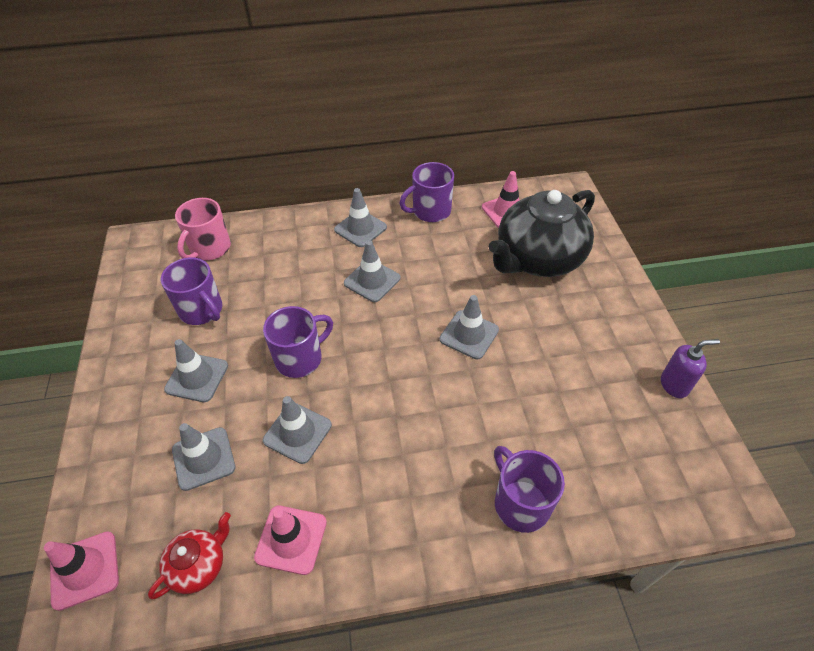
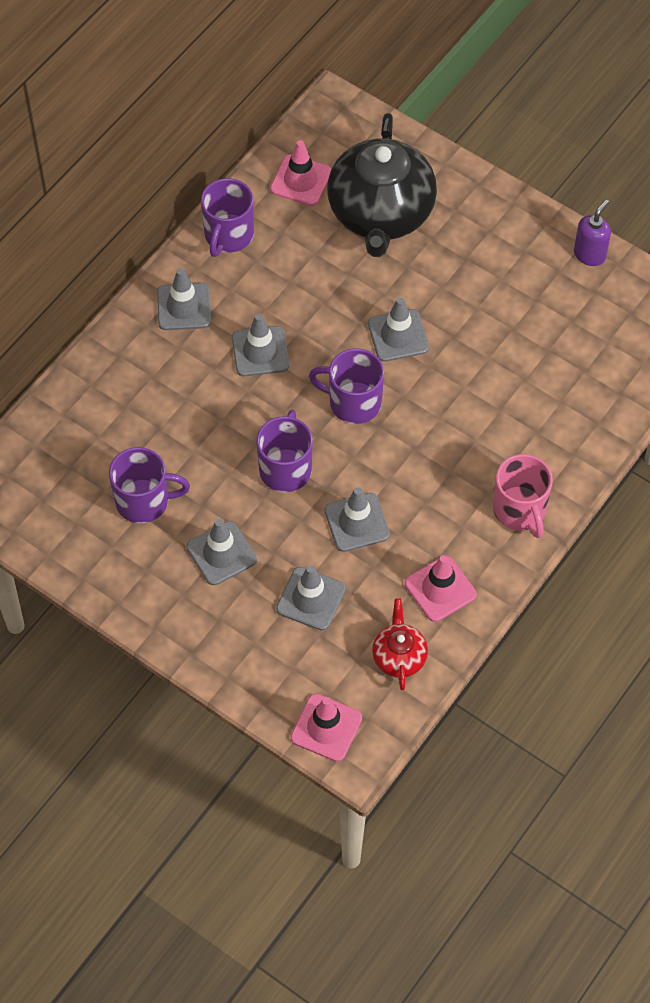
camera: 45 degrees left, 10 degrees up
pink mug [175,198,231,260] -> pink mug moved to [493,454,553,538]
purple mug [494,446,565,533] -> purple mug moved to [309,348,384,424]

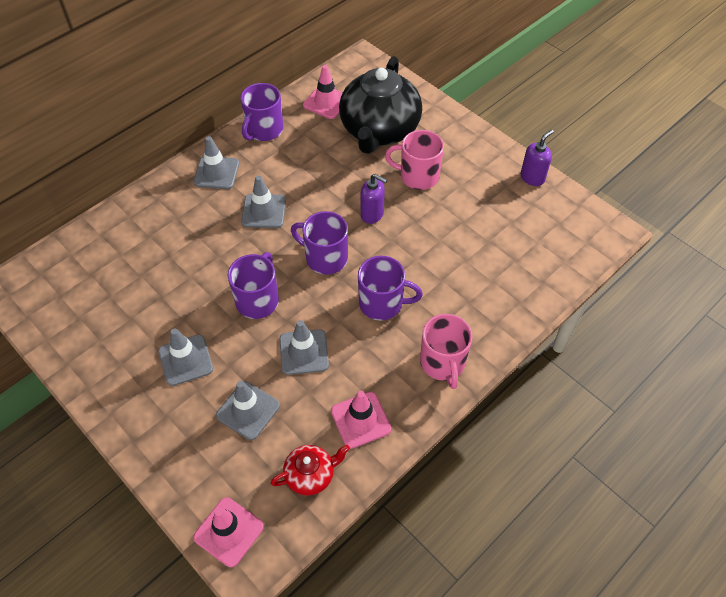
camera: 10 degrees right, 5 degrees down
purple mug [109,447,190,523] -> purple mug moved to [358,256,423,320]
grey traffic cone [368,298,429,362] -> purple soap dispenser [361,174,387,224]
red teapot [372,598,428,690] -> red teapot turned 60 degrees clockwise [270,445,350,496]
none -> pink mug [385,130,444,190]

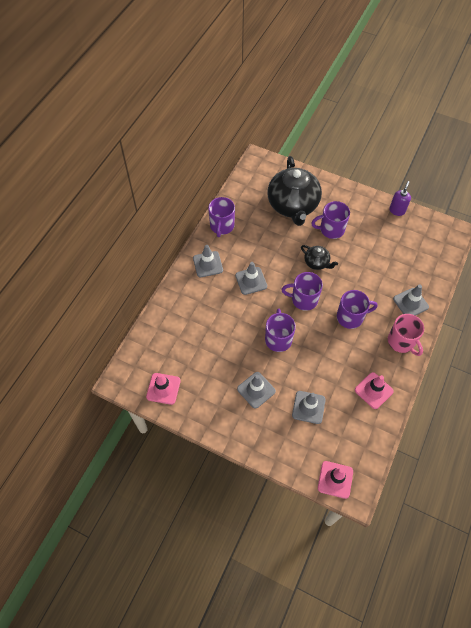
camera: 20 degrees left, 5 degrees up
red teapot [270,445,350,496] -> none
grey traffic cone [280,320,329,375] -> grey traffic cone moved to [393,285,429,316]
pink traffic cone [303,65,343,119] -> pink traffic cone moved to [146,373,181,405]
purple soap dispenser [361,174,387,224] -> black teapot [301,245,338,270]
pink mug [385,130,444,190] -> purple mug [311,201,350,239]

